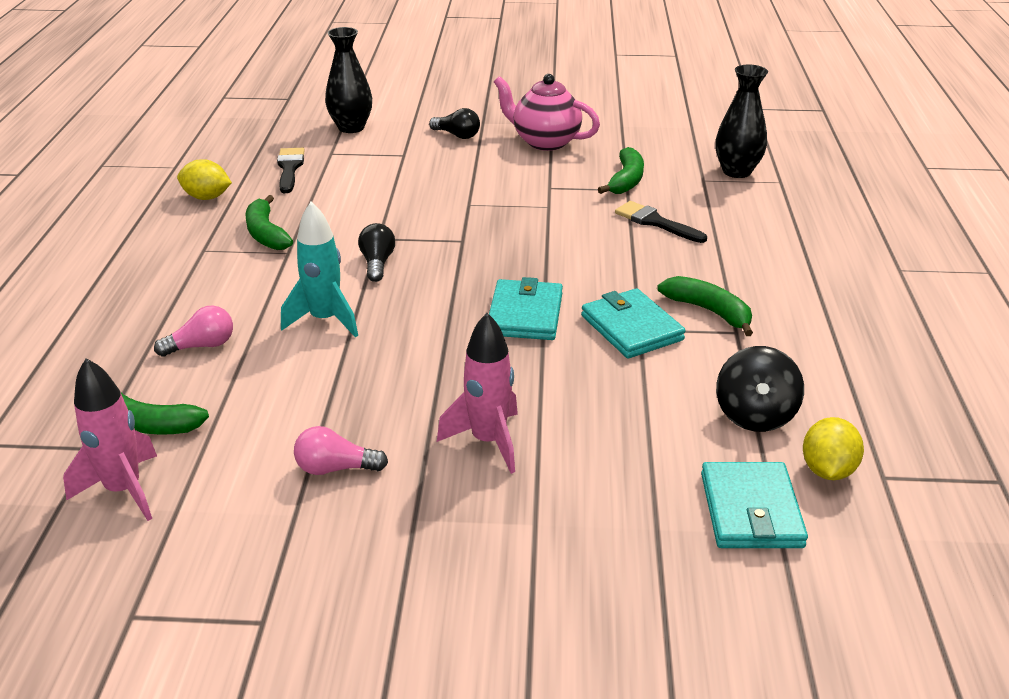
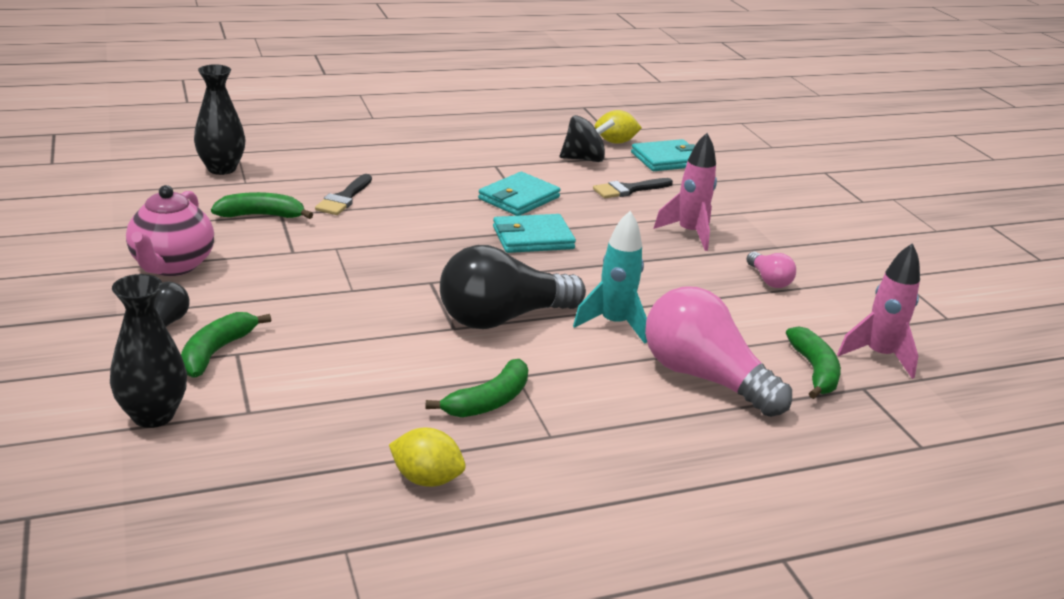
camera: 115 degrees left, 5 degrees down
pink light bulb [154,305,233,357] -> pink light bulb [645,287,792,417], size x2.14
yellow lemon [177,159,232,200] -> yellow lemon turned 60 degrees counterclockwise [389,427,466,487]
black brush [277,148,305,193] -> black brush moved to [593,178,673,198]
black light bulb [358,223,395,282] -> black light bulb [440,245,586,329], size x2.14
green banana [657,276,753,336] -> green banana moved to [181,312,271,378]

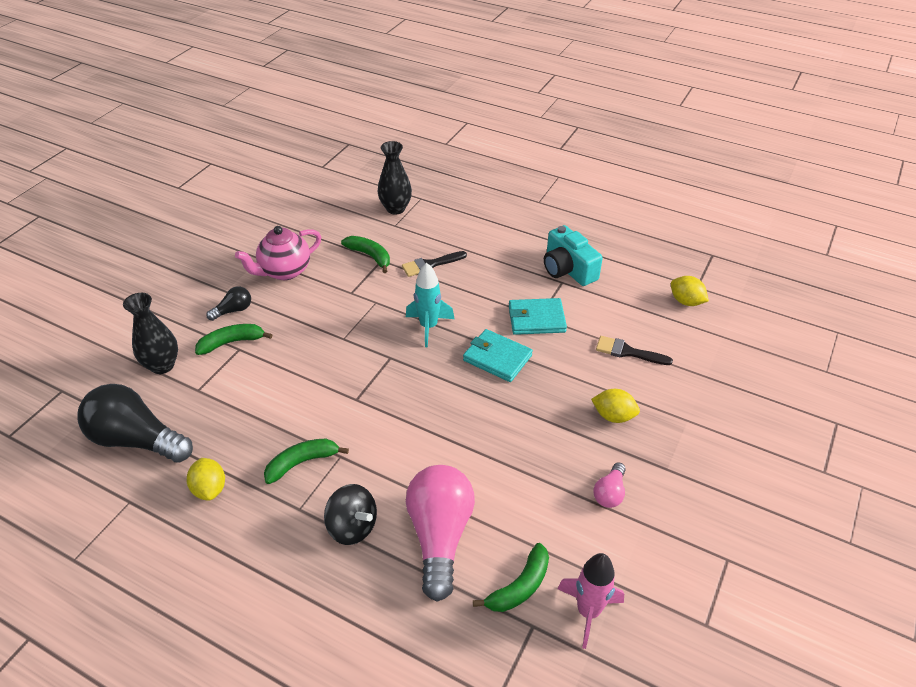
camera: 50 degrees right, 15 degrees up
green banana [426,359,528,417] -> green banana turned 150 degrees clockwise [264,439,349,484]
black light bulb [440,245,586,329] -> black light bulb moved to [78,384,193,463]
black spinning top [560,115,615,162] -> black spinning top moved to [324,484,377,545]
turquoise rocket [573,211,647,344] -> turquoise rocket moved to [406,262,454,347]
turquoise wallet [631,139,695,171] -> none
pink rocket [654,133,717,251] -> yellow lemon [591,389,640,423]
none -> turquoise camera [544,225,603,286]

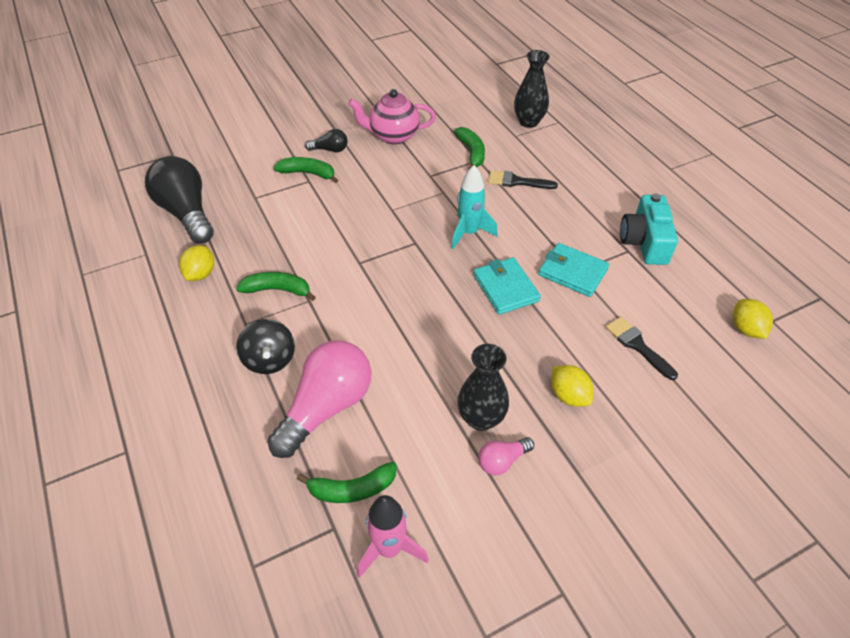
camera: 35 degrees right, 5 degrees up
black vase [123,293,178,374] -> black vase moved to [458,344,509,431]

